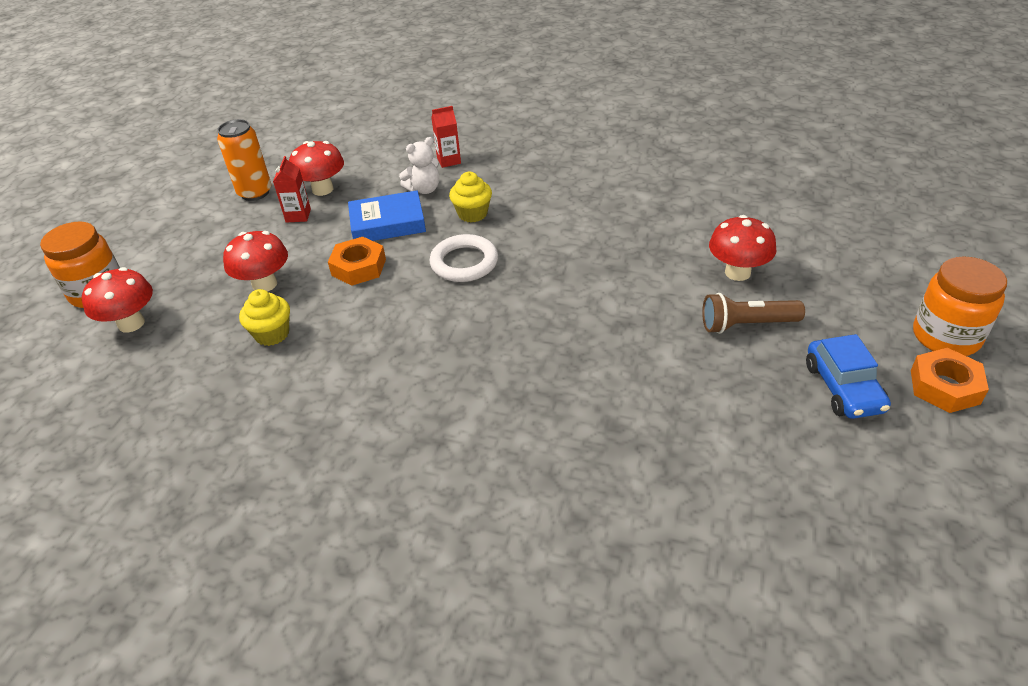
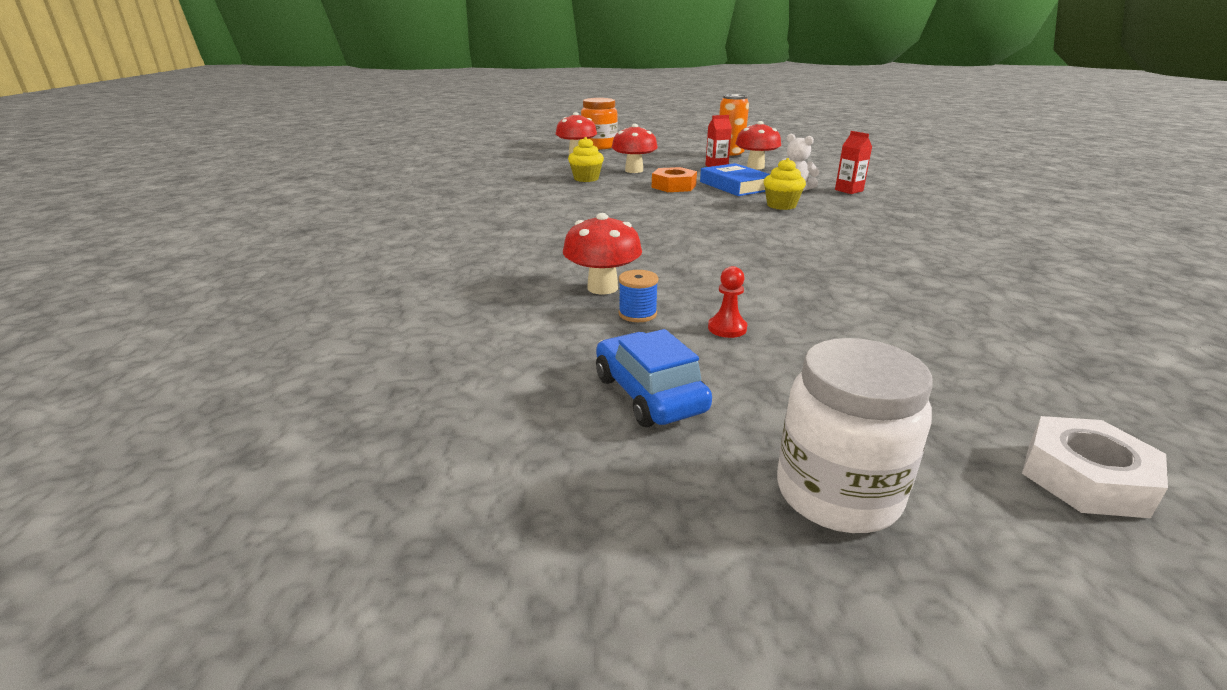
camera: 70 degrees right, 15 degrees down
white ring [430,234,498,282] -> none
brown flashlight [702,293,805,334] -> red pawn [708,266,747,338]
red mushroom [709,215,776,281] -> red mushroom moved to [563,213,642,294]
blue car [806,334,891,419] -> blue car turned 90 degrees clockwise [596,329,712,427]
orange nut [911,348,989,413] -> none
orange jar [913,256,1007,356] -> white jar [777,338,933,533]
none -> blue spool [618,270,658,322]
none -> white nut [1022,416,1168,518]

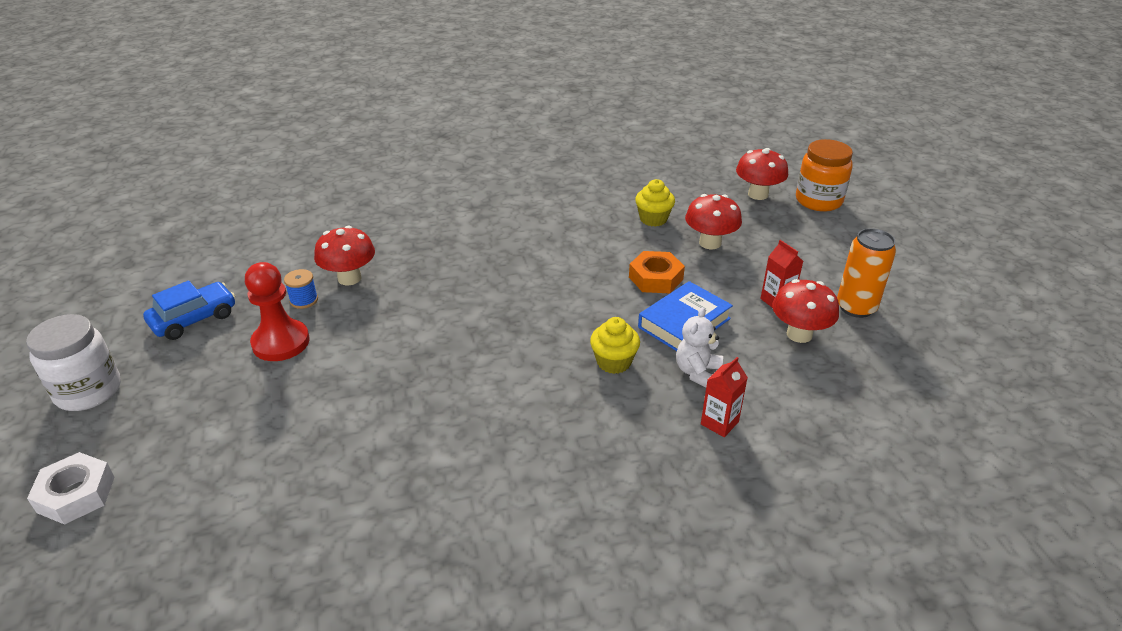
camera: 75 degrees right, 10 degrees up
red pawn [708,266,747,338] -> red pawn [245,262,309,361], size x1.98

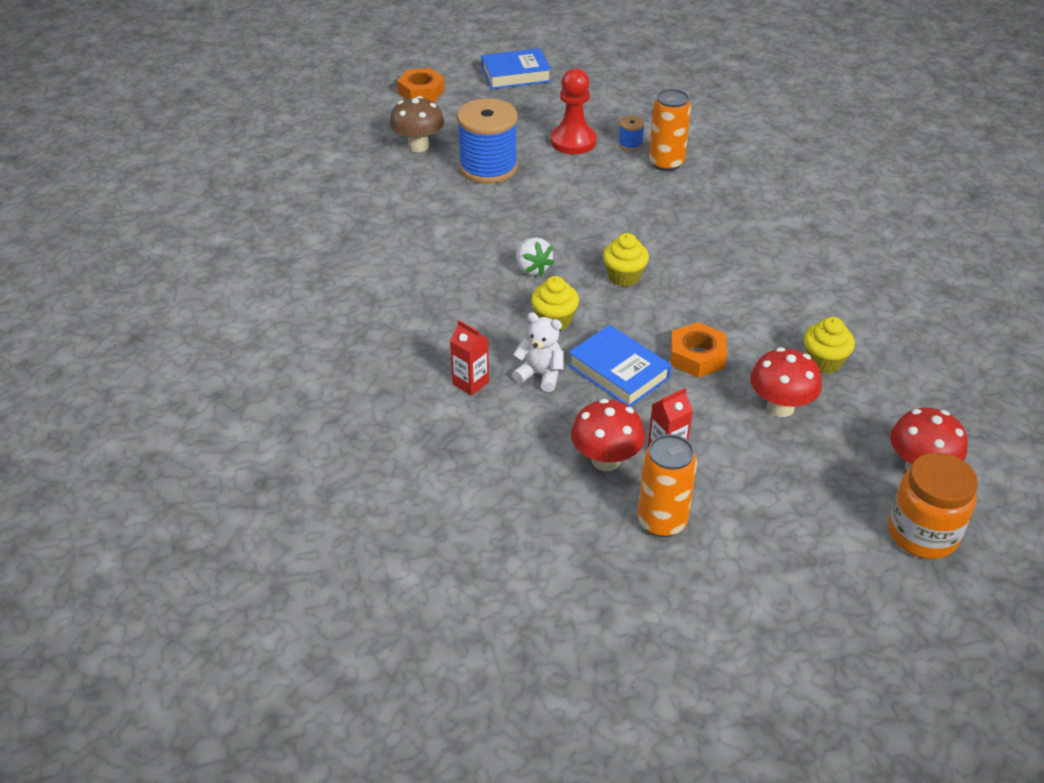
camera: 90 degrees right, 5 degrees up
white jar [26,314,121,411] -> blue book [481,48,551,89]
white nut [27,452,114,525] -> orange nut [397,68,445,102]
blue car [143,281,235,340] -> none
red mushroom [314,226,375,286] -> orange can [649,89,691,171]
none -> brown mushroom [390,96,444,152]
none -> blue spool [457,98,518,183]
none -> white strawberry [516,238,554,276]
none -> yellow cupcake [603,233,649,287]

